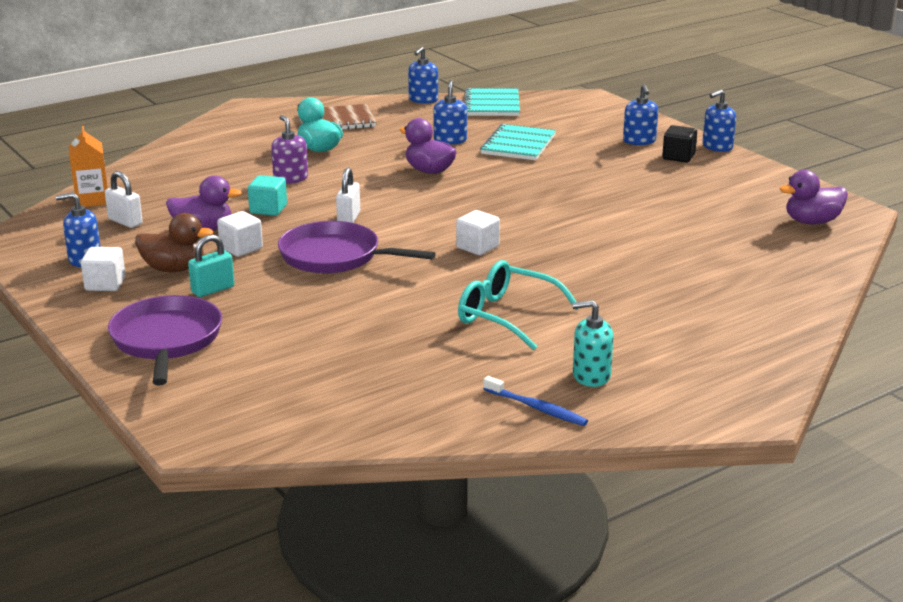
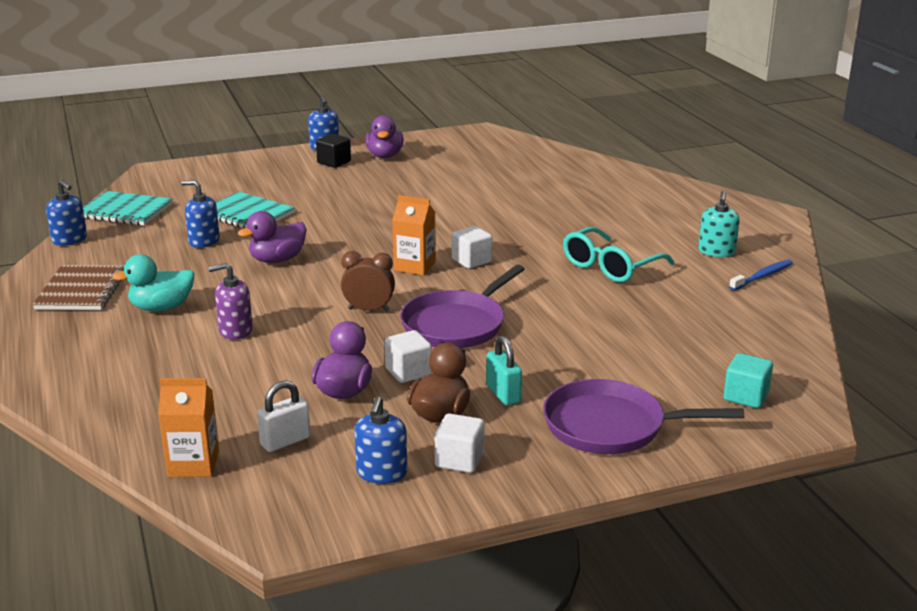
camera: 75 degrees left, 0 degrees up
turquoise cube [248,175,287,216] -> turquoise cube moved to [724,353,773,408]
white padlock [336,167,360,223] -> brown clock [341,251,395,312]
blue soap dispenser [623,85,658,145] -> none
purple duck [780,170,848,224] -> purple duck moved to [366,116,404,158]
none -> orange carton [392,195,436,275]

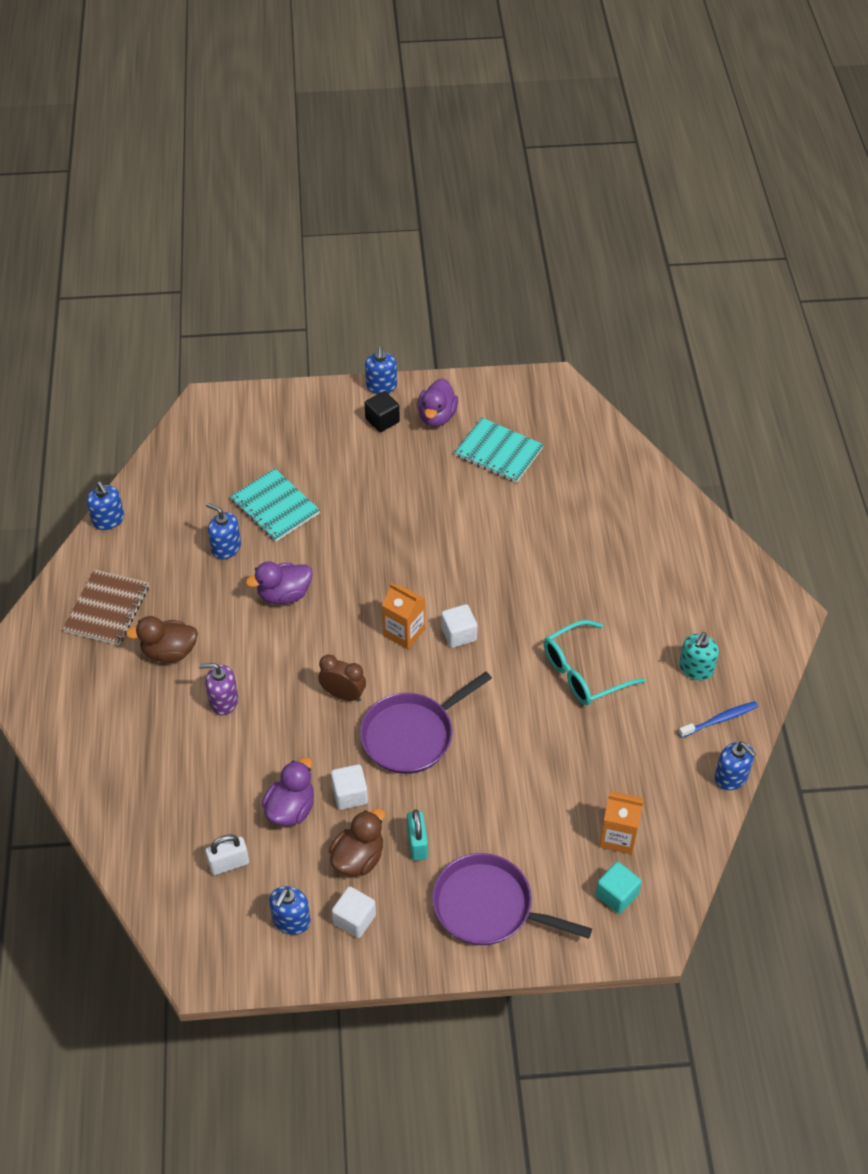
camera: 15 degrees right, 25 degrees up
turquoise notebook [83,191,173,226] -> turquoise notebook moved to [454,418,544,483]
turquoise duck [112,254,195,311] -> brown duck [126,616,198,662]
orange carton [158,378,219,477] -> orange carton moved to [599,791,644,855]
none -> blue soap dispenser [715,742,756,790]

